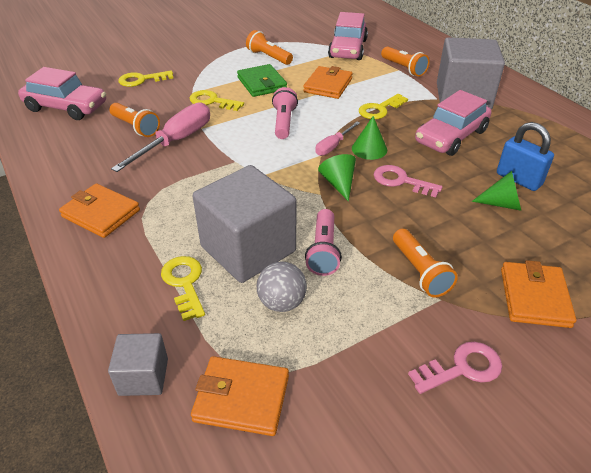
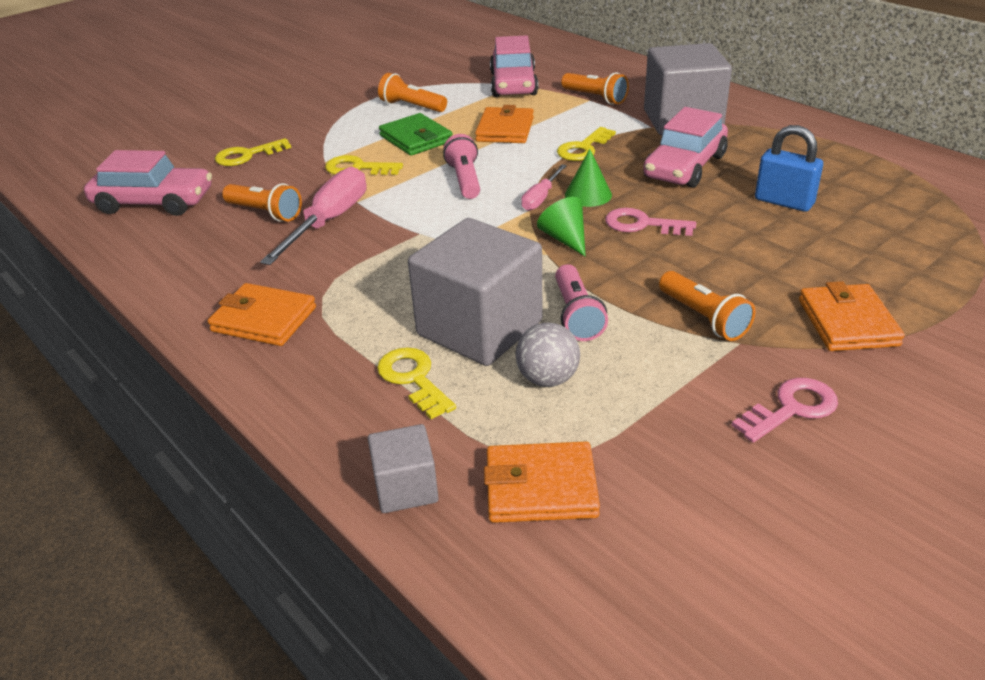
camera: 10 degrees left, 5 degrees down
green cone [472,171,521,211] -> none

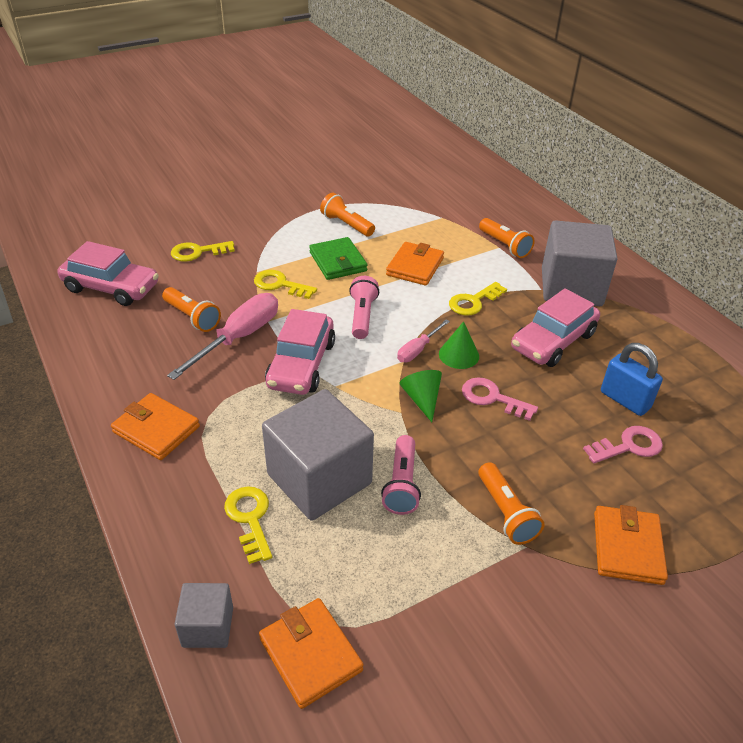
camera: 10 degrees right, 5 degrees up
orange wallet [484,442,600,523] -> orange wallet turned 45 degrees clockwise [259,598,364,709]
pink car [490,35,538,97] -> pink car moved to [265,309,335,395]
grey ball [516,322,580,387] -> none
pink key [731,378,838,443] -> pink key moved to [583,426,663,463]

